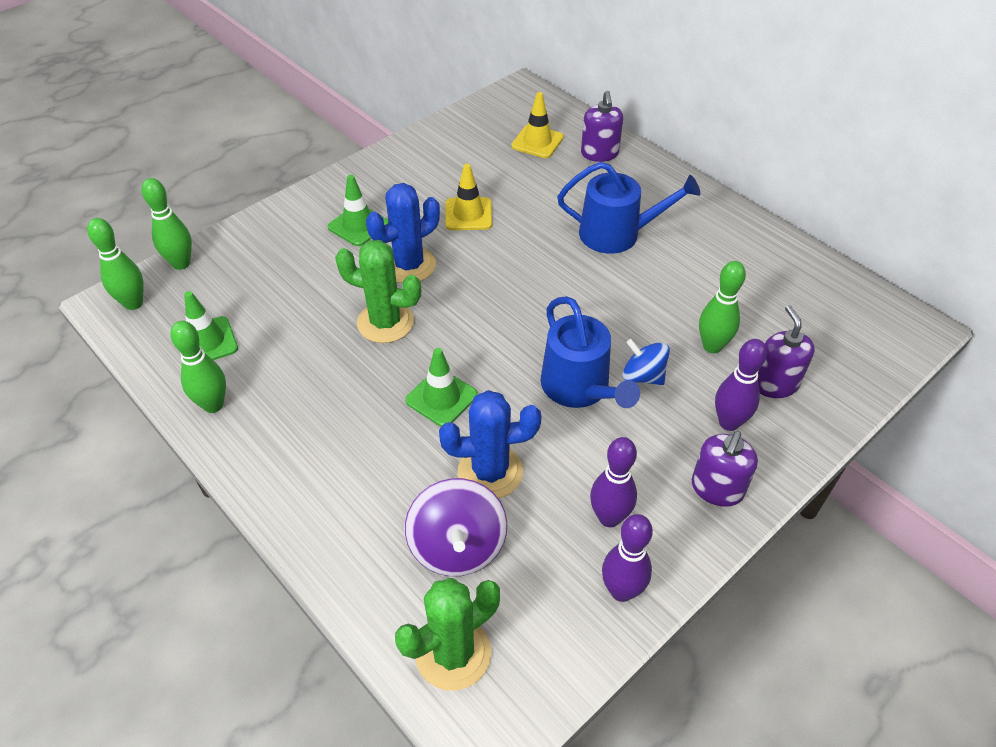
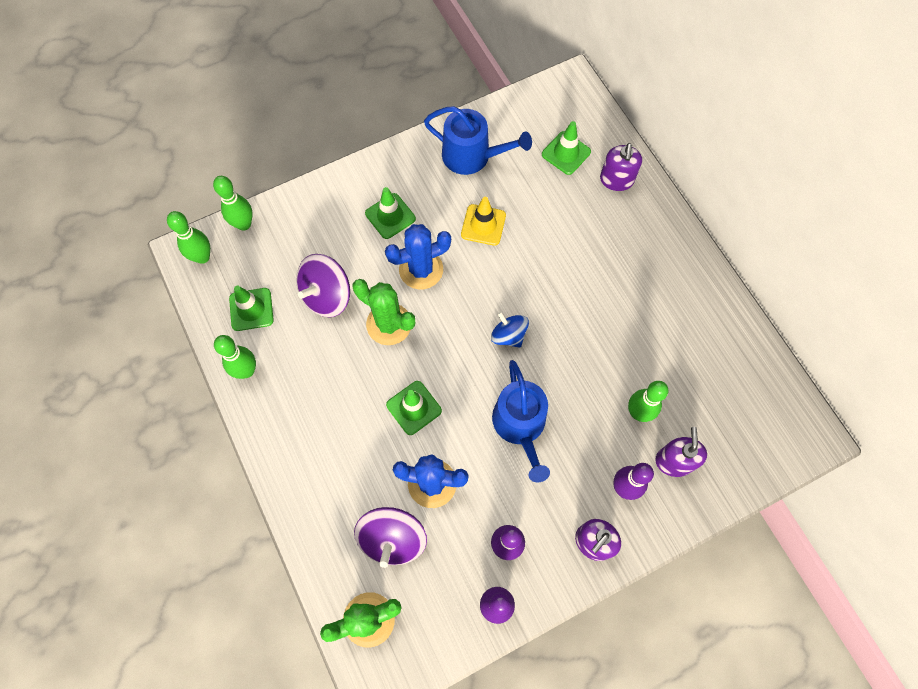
camera: 15 degrees right, 20 degrees up
yellow traffic cone [511,92,564,158] -> green traffic cone [542,121,591,175]
blue watering can [557,162,700,254] -> blue watering can moved to [424,106,532,175]
blue spinning top [622,339,670,385] -> blue spinning top moved to [491,311,529,348]
none -> purple spinning top [296,254,350,317]

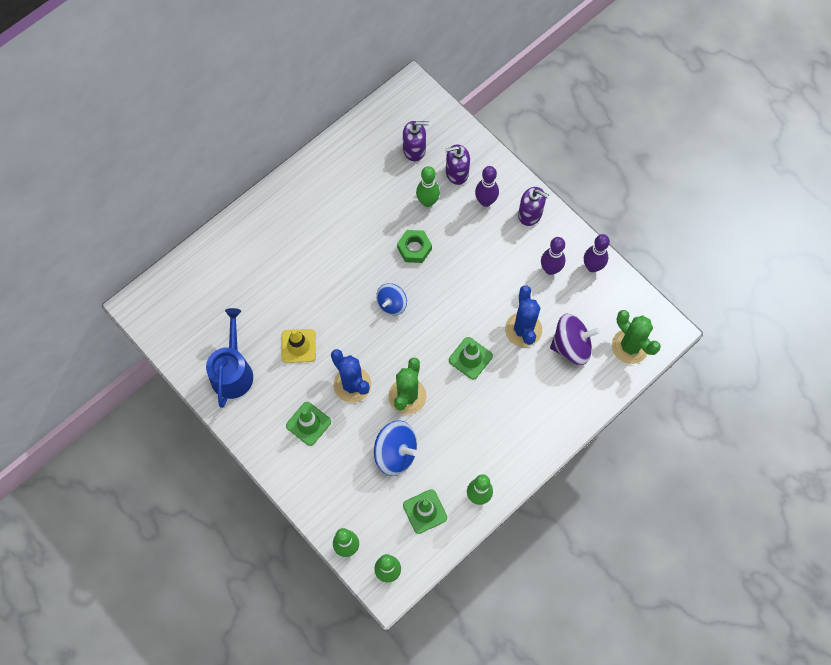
camera: 105 degrees left, 0 degrees up
purple spinning top [296,254,350,317] -> blue spinning top [374,420,418,476]
blue watering can [492,360,550,483] -> none
green traffic cone [542,121,591,175] -> none
purple soap dispenser [600,143,642,191] -> purple soap dispenser moved to [403,121,429,161]
none -> green nut [397,230,432,263]

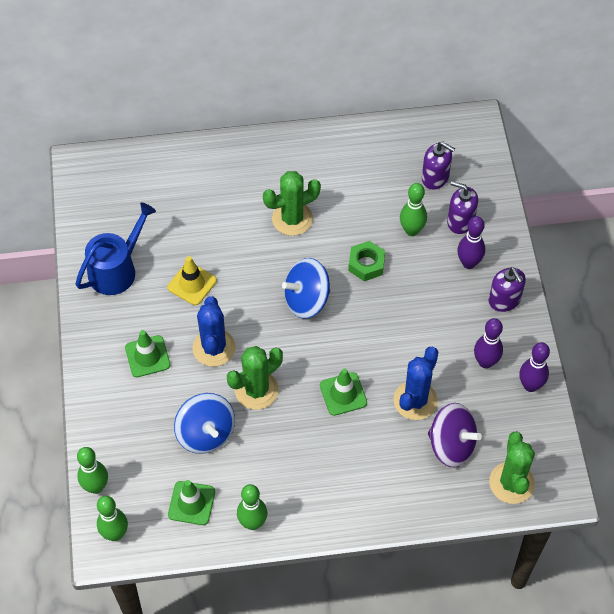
camera: 35 degrees right, 10 degrees down
blue spinning top [376,283,407,315] -> blue spinning top [282,258,330,319], size x1.55
none -> green cactus [263,171,321,236]

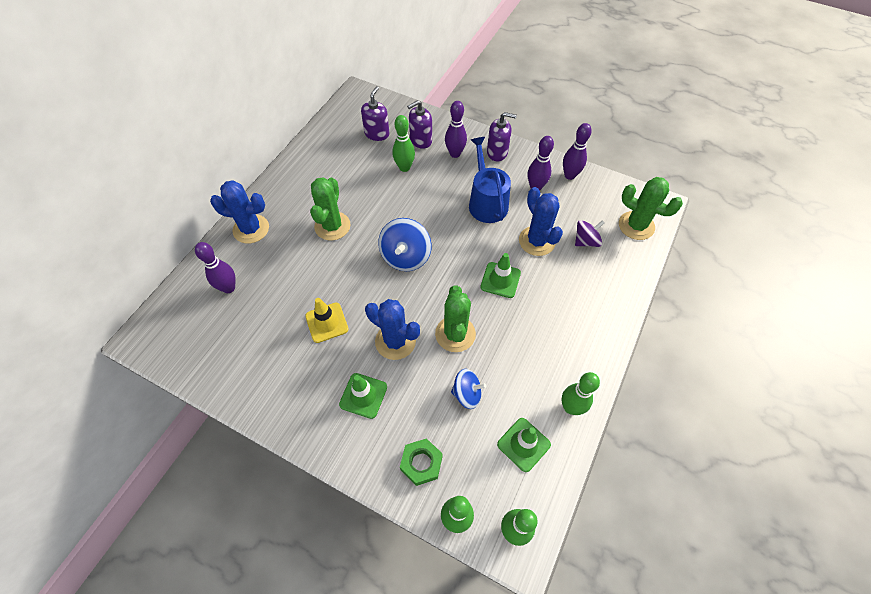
camera: 55 degrees left, 0 degrees up
blue watering can [76,203,156,295] -> blue watering can moved to [469,137,511,223]
blue spinning top [174,393,235,454] -> blue spinning top [451,369,486,409], size x0.64
green nut [348,241,385,281] -> green nut moved to [400,438,443,486]
purple soap dispenser [422,141,455,190] -> purple soap dispenser turned 45 degrees counterclockwise [361,86,389,141]
purple spinning top [428,403,482,467] -> purple spinning top [575,220,605,247], size x0.64
none -> purple bowling pin [195,242,236,293]
none -> blue cactus [210,180,269,243]

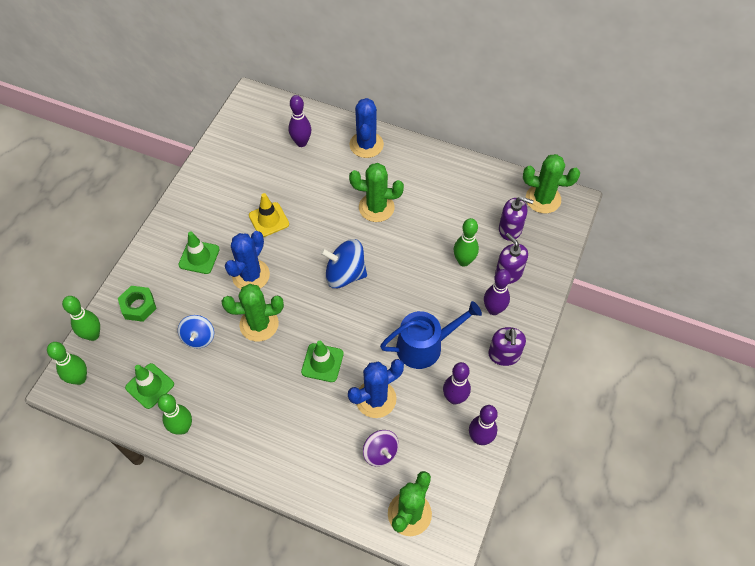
camera: 85 degrees right, 0 degrees up
none -> green cactus [523,154,580,214]

